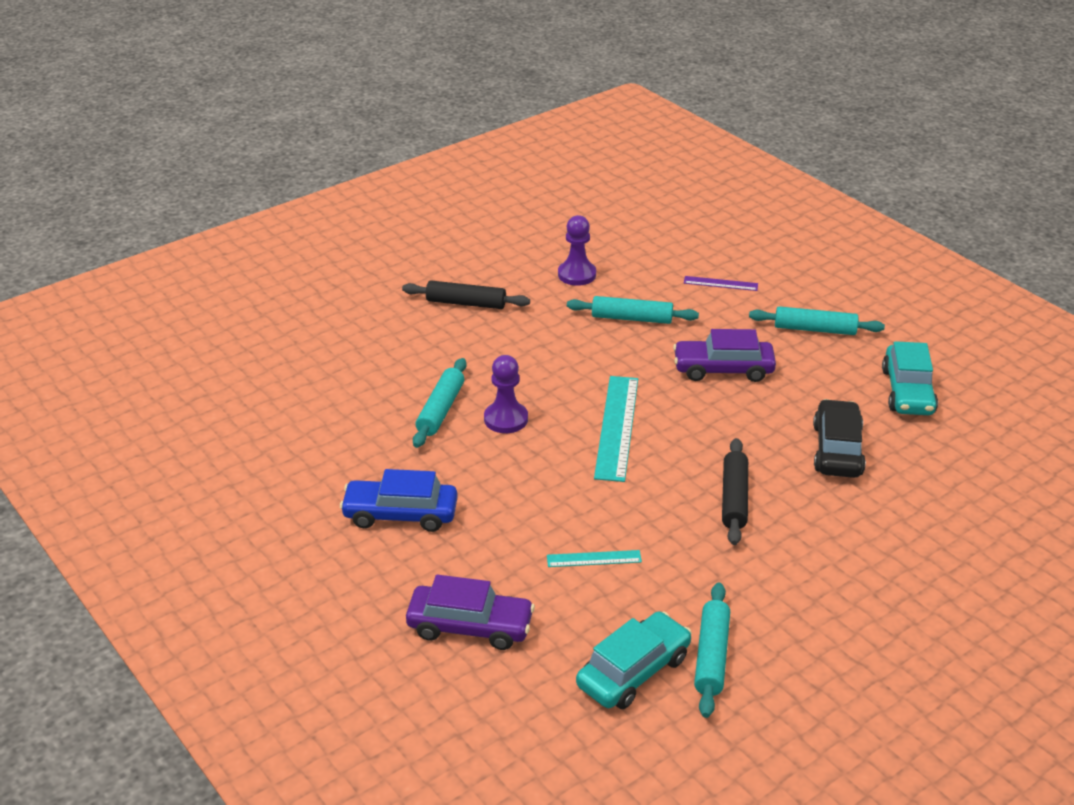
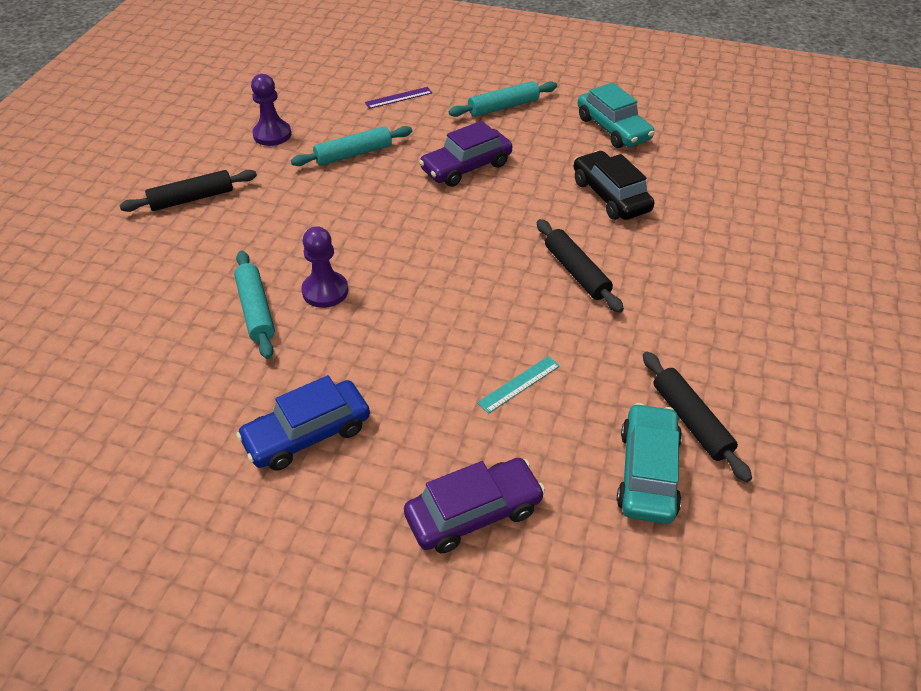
camera: 35 degrees left, 10 degrees up
turquoise ruler [594,376,638,482] -> none
turquoise rolling pin [694,582,730,718] -> black rolling pin [643,352,752,482]

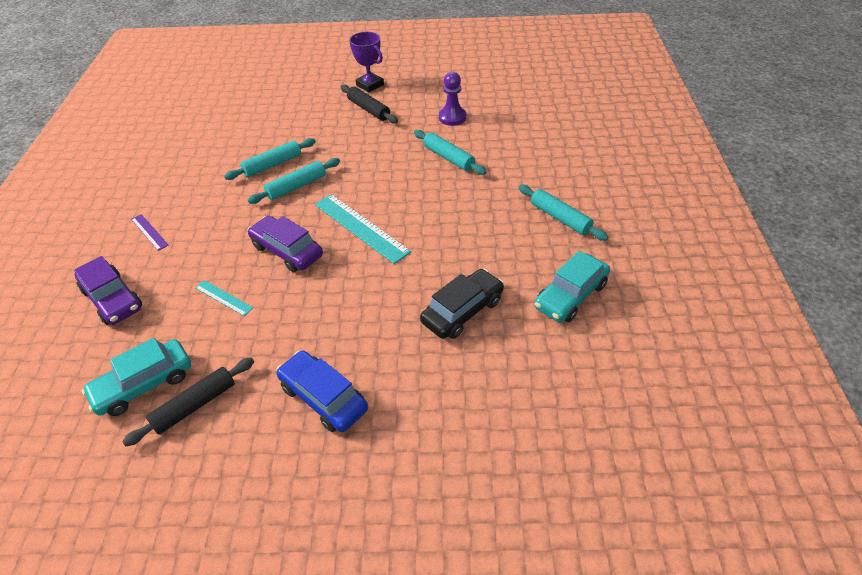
camera: 75 degrees right, 0 degrees up
blue car [236,375,370,471] -> blue car moved to [276,351,368,432]
purple pawn [301,226,348,308] -> turquoise rolling pin [248,158,340,204]
purple ruler [365,87,432,109] -> purple ruler moved to [131,214,169,251]
purple car [419,121,512,187] -> purple car moved to [248,216,323,272]
black rolling pin [537,219,624,313] -> none
turquoise car [617,403,682,524] -> turquoise car turned 150 degrees clockwise [82,338,191,416]
none -> turquoise ruler [315,194,411,264]
none -> purple trophy [349,32,384,92]

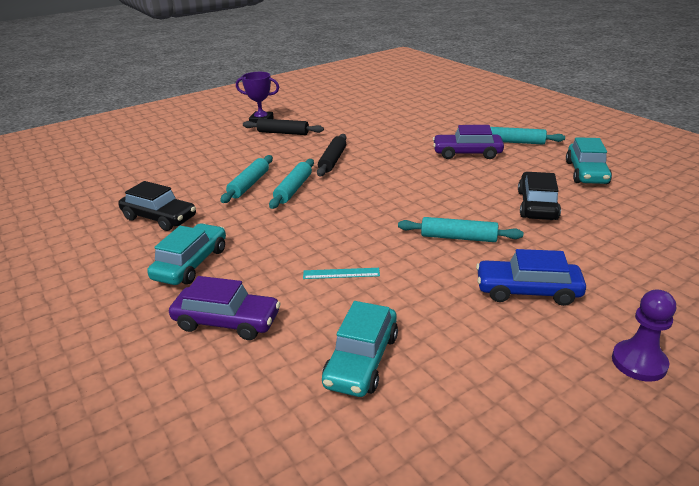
camera: 35 degrees left, 15 degrees down
black rolling pin [122,357,254,446] -> black rolling pin moved to [317,134,346,177]
purple ruler [131,214,169,251] -> turquoise car [147,223,226,285]
purple car [248,216,323,272] -> purple car moved to [433,125,504,159]
turquoise ruler [315,194,411,264] -> none
turquoise rolling pin [414,130,486,175] -> turquoise rolling pin moved to [398,217,524,242]
purple pawn [439,72,467,126] -> purple pawn moved to [612,290,676,382]
none -> black car [118,181,196,231]

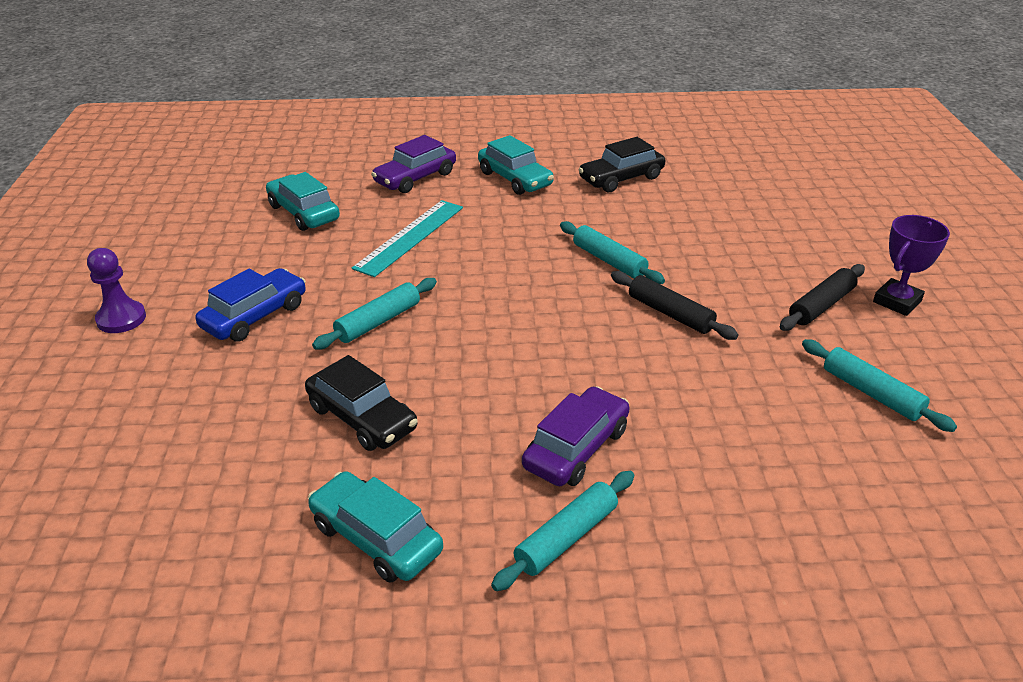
camera: 120 degrees right, 5 degrees up
turquoise rolling pin [220,155,273,203] -> turquoise rolling pin moved to [802,339,957,432]
turquoise ruler [303,268,380,279] -> turquoise ruler [352,200,463,277], size x1.95

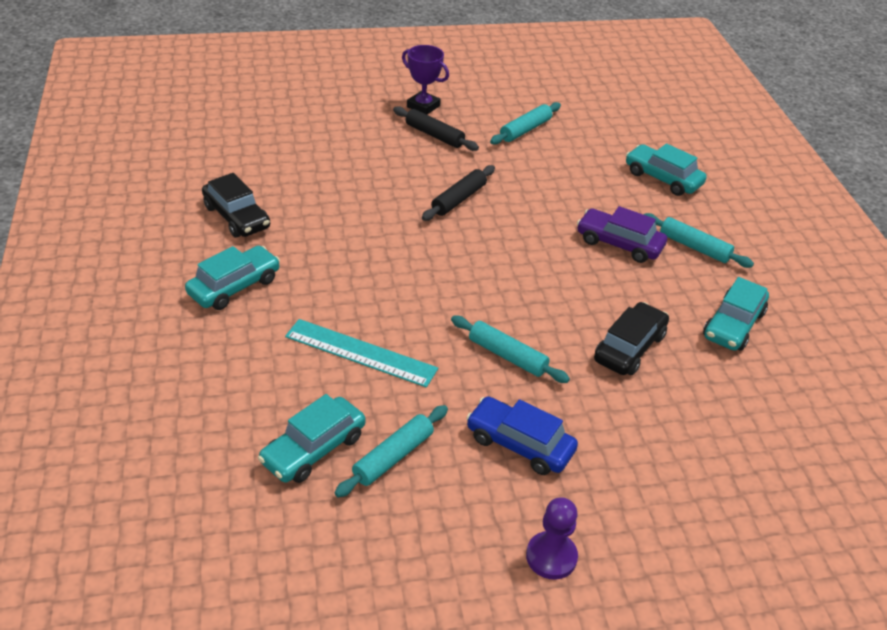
camera: 100 degrees left, 5 degrees up
purple car [371,135,456,193] -> none
turquoise rolling pin [560,221,665,284] -> turquoise rolling pin moved to [335,405,448,497]
none -> turquoise car [626,144,707,196]

